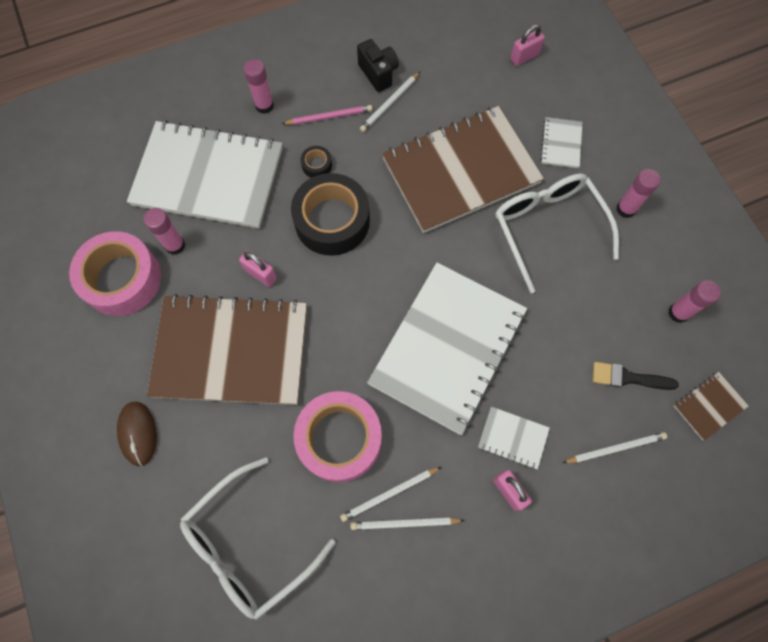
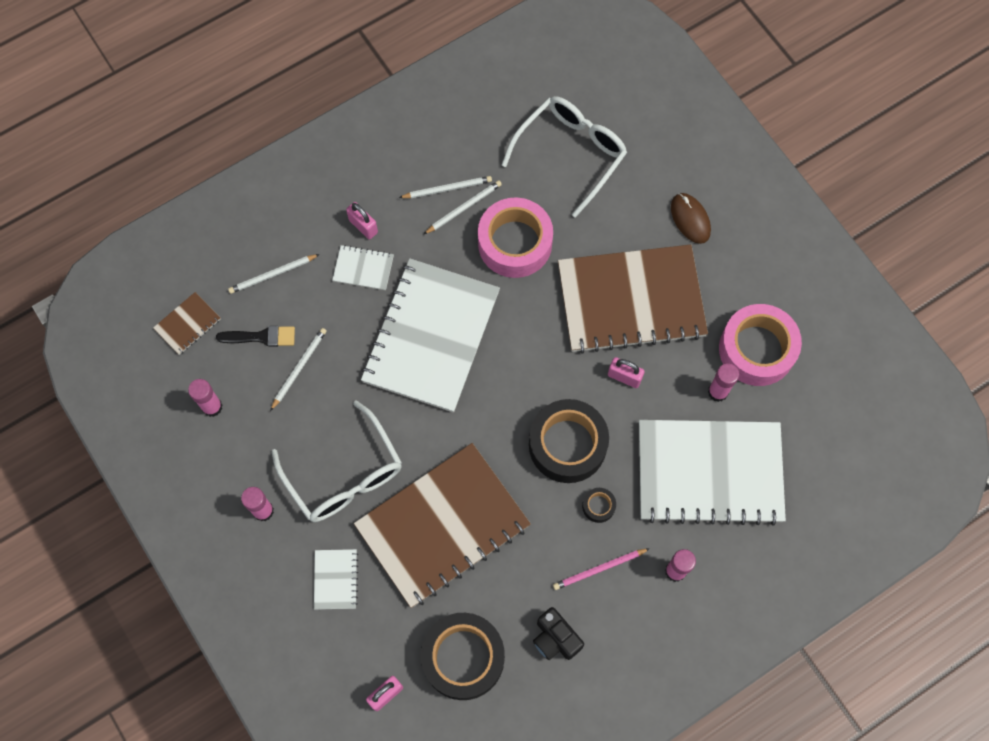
camera: 170 degrees right, 0 degrees up
white pencil [360,72,420,132] -> white pencil moved to [270,328,327,411]
none -> black tape [421,613,505,700]

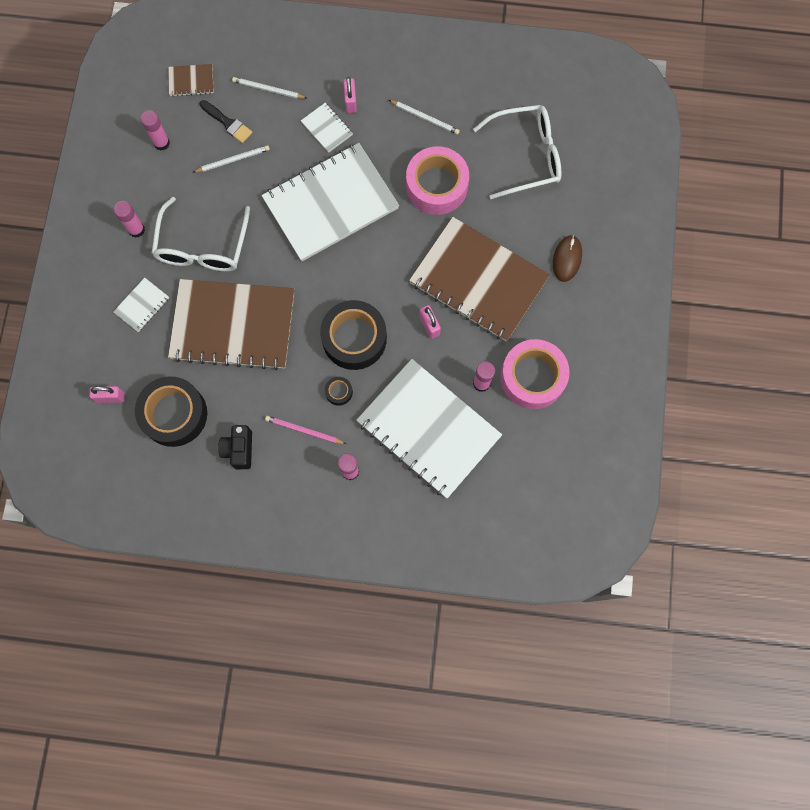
camera: 40 degrees right, 5 degrees up
white pencil [423,180,502,235] -> none

